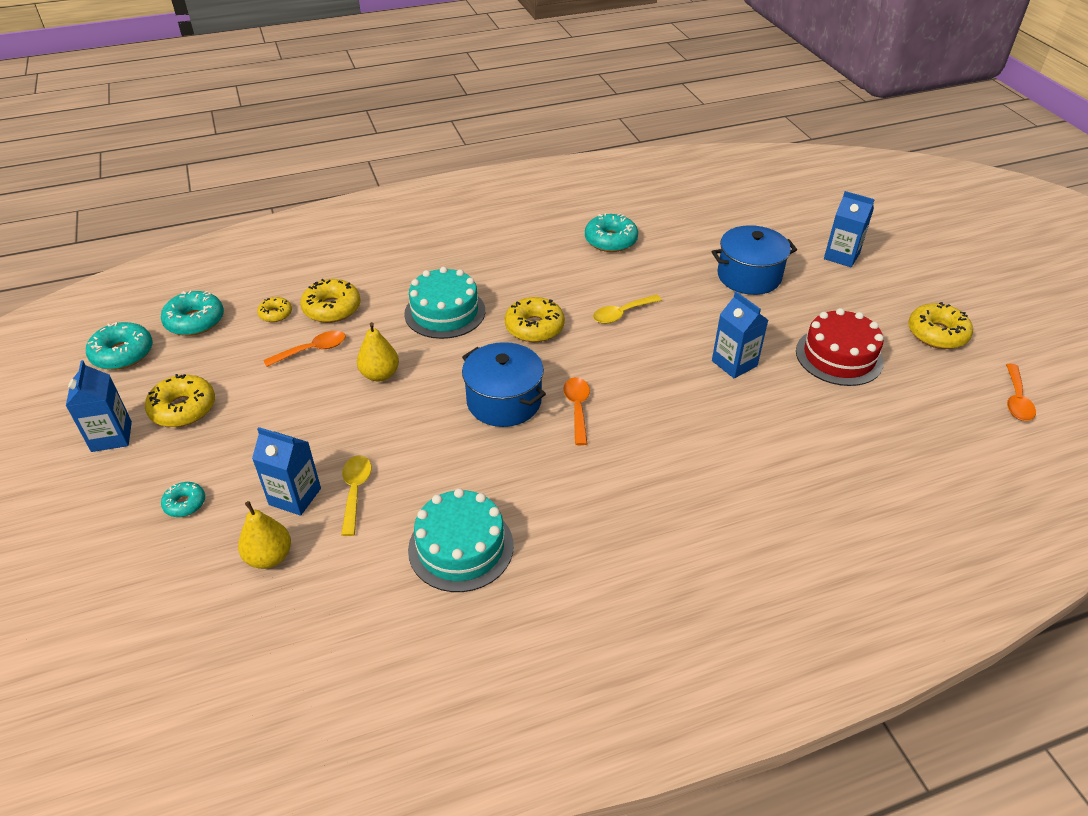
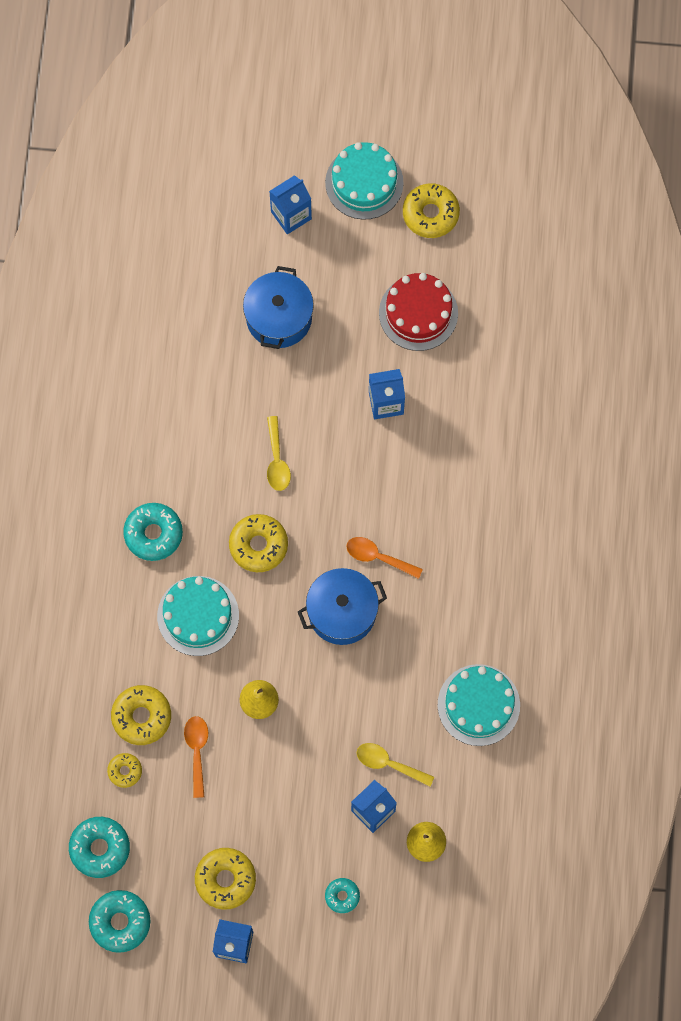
camera: 65 degrees left, 30 degrees up
turquoise donut [585,213,638,252] -> turquoise donut moved to [123,503,183,561]
orange spoon [1006,364,1036,421] -> none
none -> turquoise cake [325,142,403,220]

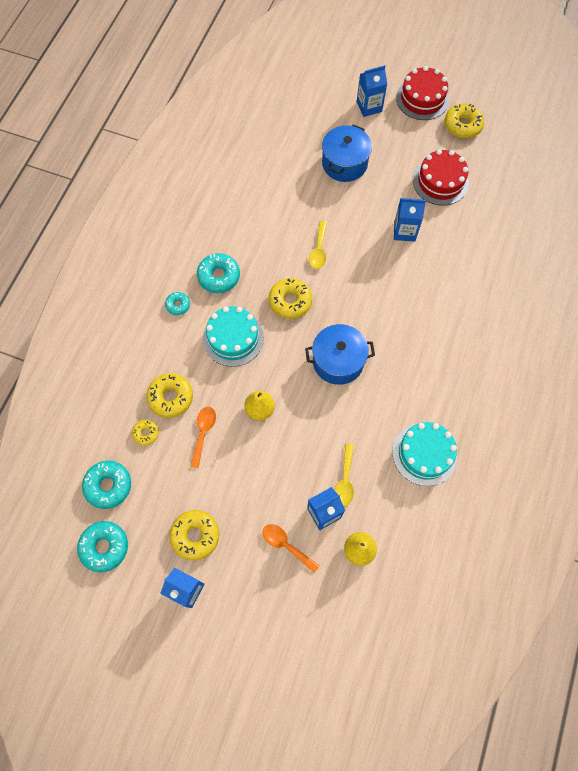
camera: 15 degrees right, 5 degrees down
turquoise cake [325,142,403,220] -> red cake [396,66,449,120]
turquoise donut [325,878,360,913] -> turquoise donut moved to [165,292,190,315]
orange spoon [346,537,423,579] -> orange spoon moved to [263,524,319,573]
yellow spoon [357,743,434,787] -> yellow spoon turned 120 degrees counterclockwise [335,443,354,506]

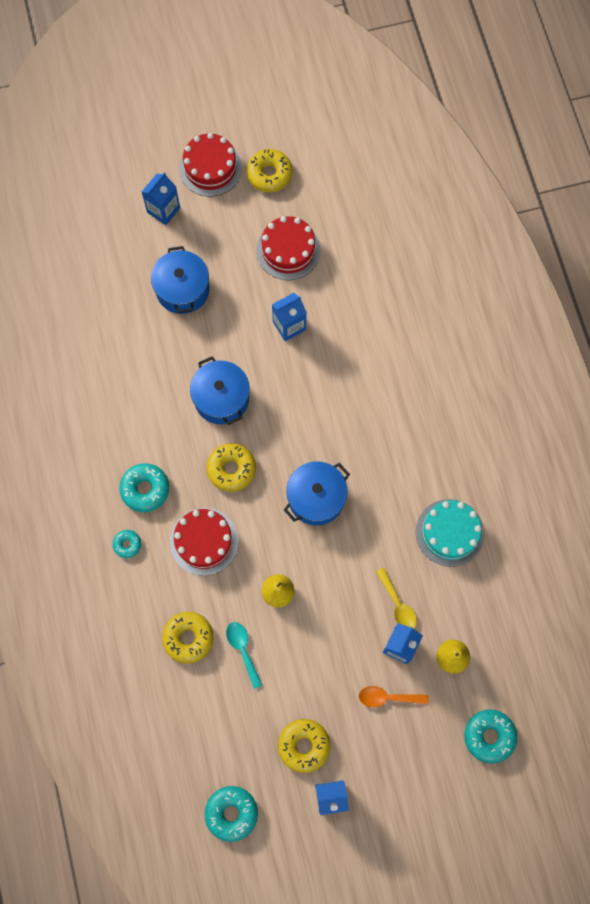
camera: 35 degrees left, 5 degrees up
turquoise donut [82,461,131,509] -> turquoise donut moved to [464,710,517,763]
yellow donut [132,420,159,446] -> none
orange spoon [190,407,216,468] -> turquoise spoon [226,622,262,689]
turquoise cake [203,306,264,367] -> red cake [170,508,239,576]
yellow spoon [309,221,327,269] -> blue pot [190,356,250,425]

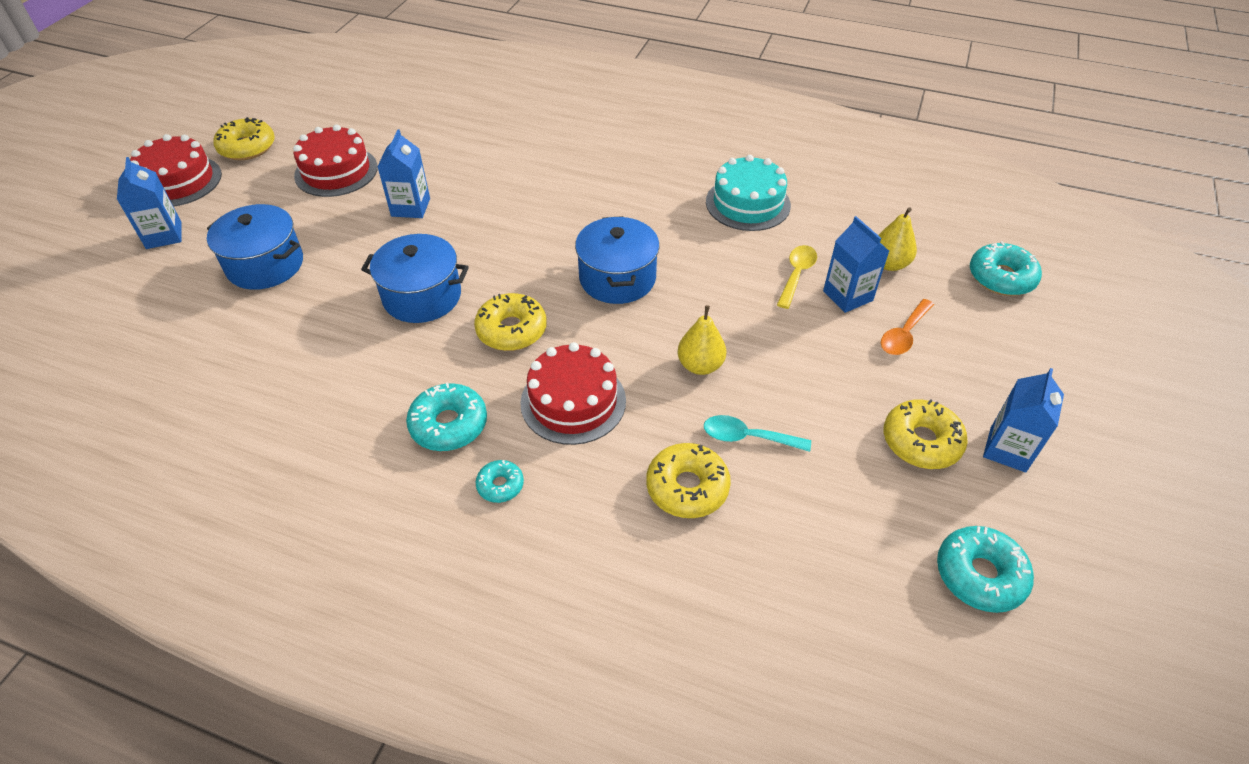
camera: 55 degrees left, 25 degrees down
yellow spoon [376,568,417,629] -> yellow spoon turned 75 degrees counterclockwise [777,245,817,309]

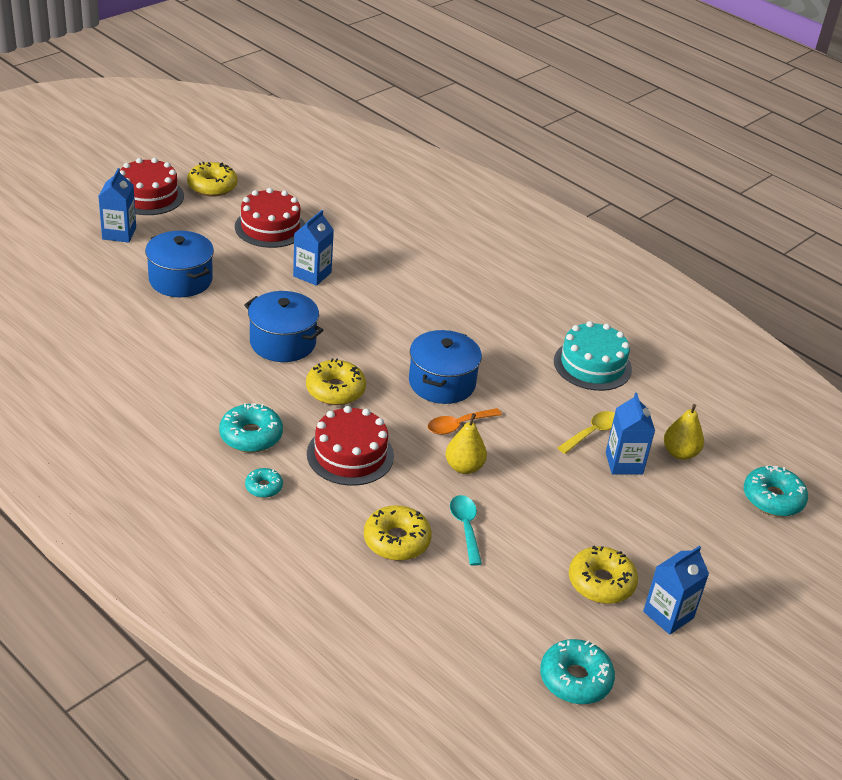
camera: 20 degrees right, 10 degrees down
turquoise spoon [704,415,811,452] -> turquoise spoon turned 45 degrees clockwise [450,495,482,566]
orange spoon [881,299,934,355] -> orange spoon moved to [428,408,502,435]

